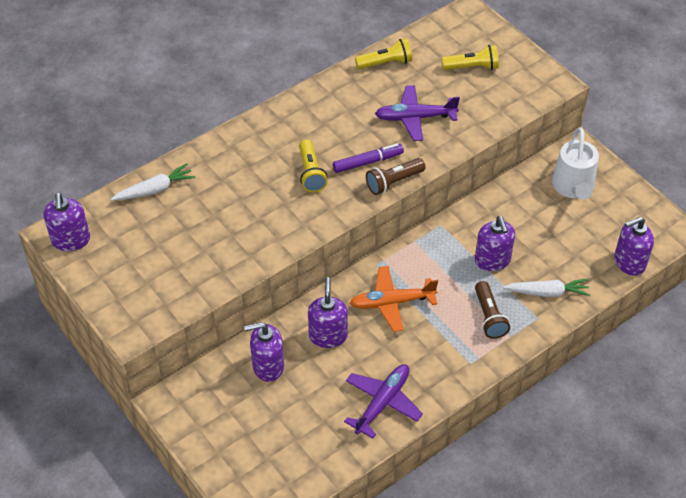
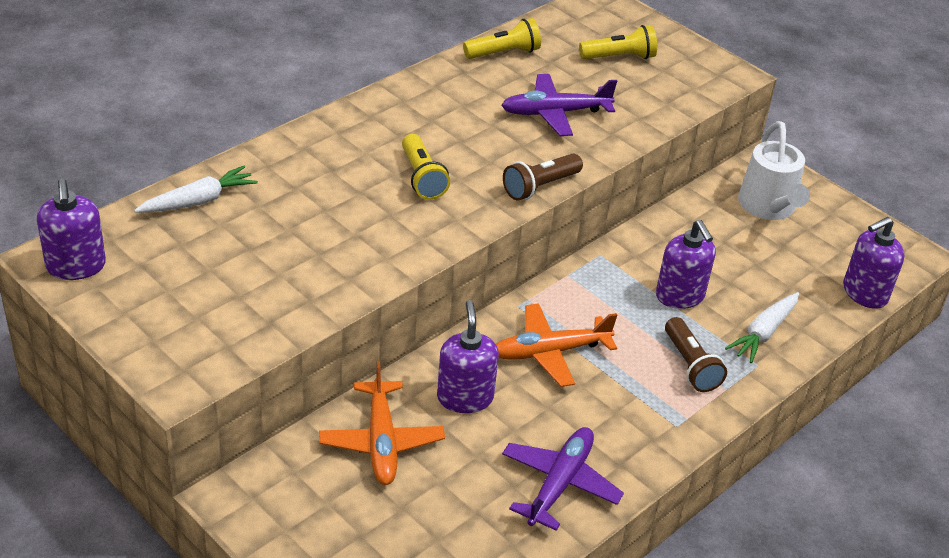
camera: 10 degrees left, 10 degrees down
purple soap dispenser [244,322,284,382] -> orange plane [319,361,445,485]
purple marker [333,143,404,173] -> none
white carrot [503,279,590,297] -> white carrot turned 135 degrees clockwise [725,292,799,363]

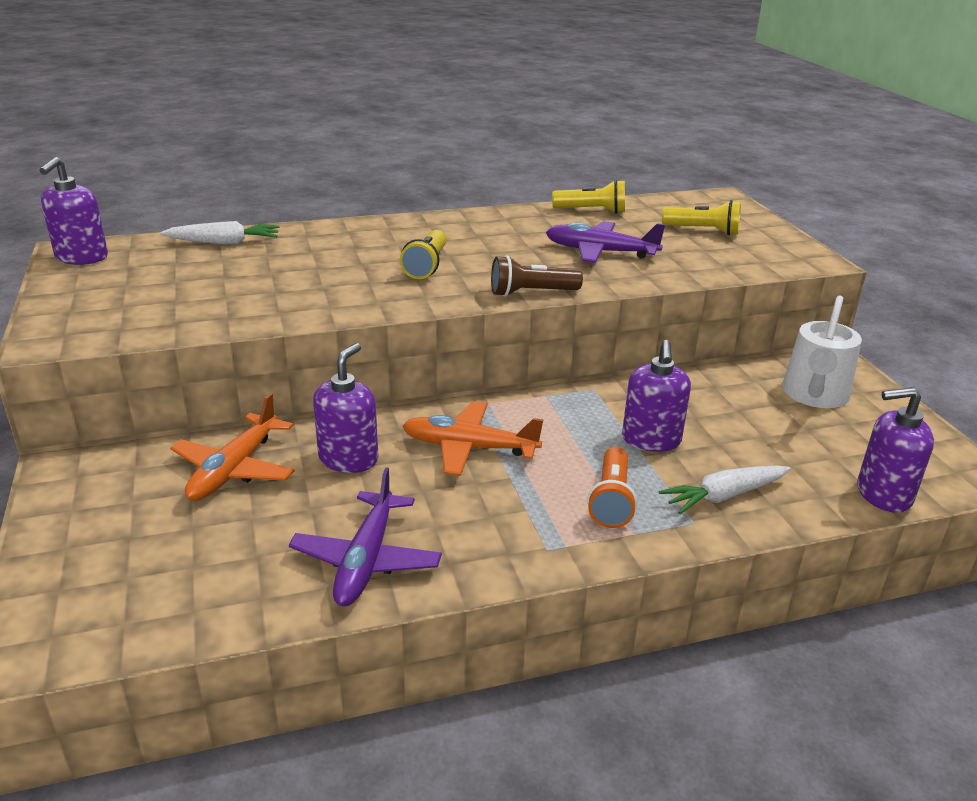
camera: 30 degrees right, 10 degrees down
purple plane [502,427,624,531] -> purple plane turned 135 degrees clockwise [289,468,442,606]
brown flashlight [665,317,727,392] -> orange flashlight [587,447,637,528]

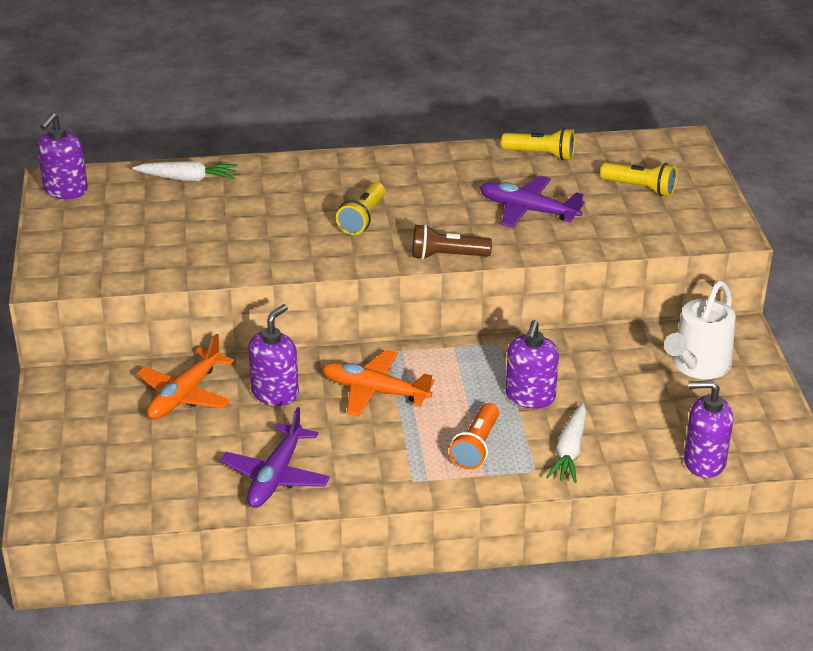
camera: 10 degrees right, 5 degrees up
white carrot [659,466,790,514] -> white carrot turned 60 degrees counterclockwise [546,403,587,483]

